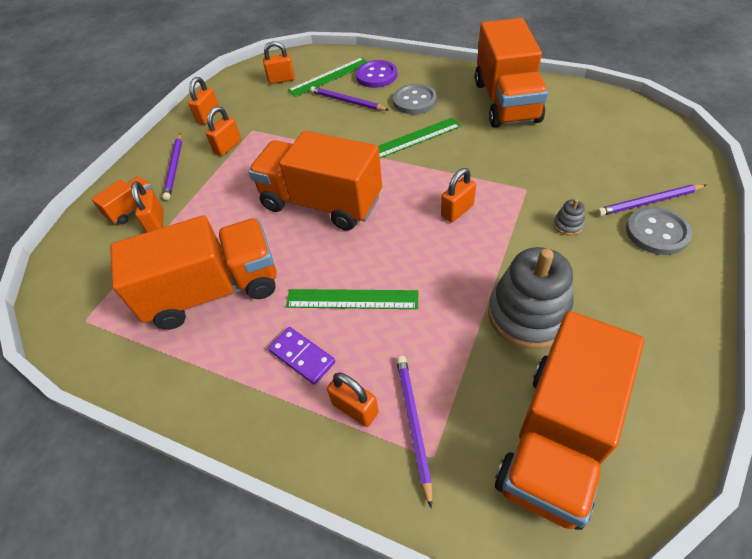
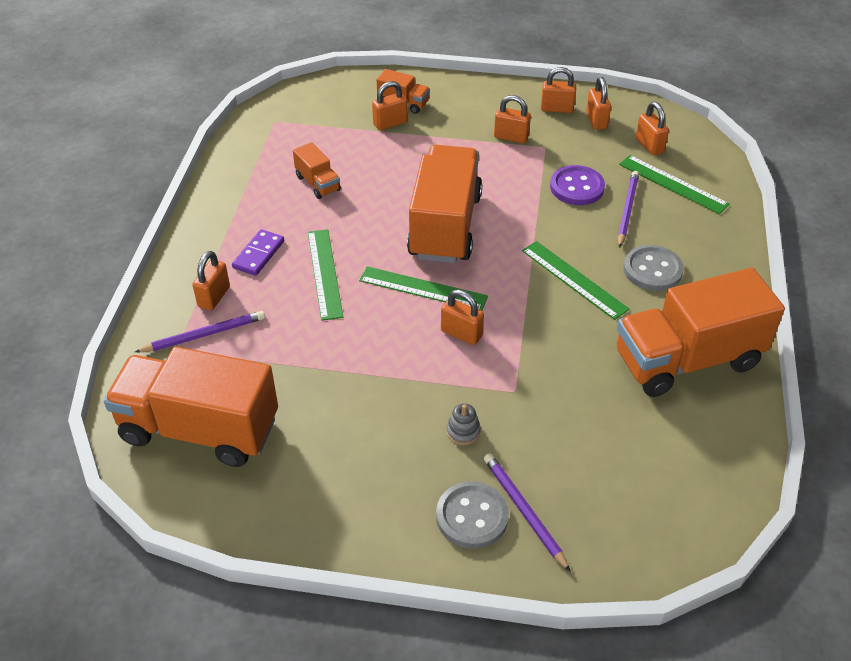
camera: 70 degrees right, 5 degrees down
orange truck [110,215,277,330] -> orange truck [293,142,341,199], size x0.44
purple pencil [162,133,182,200] -> none
purple button [356,60,397,88] -> purple button moved to [550,165,605,205]
grey stacking toy [488,247,574,349] -> none
none -> green ruler [359,266,488,311]
none -> orange padlock [586,77,611,130]

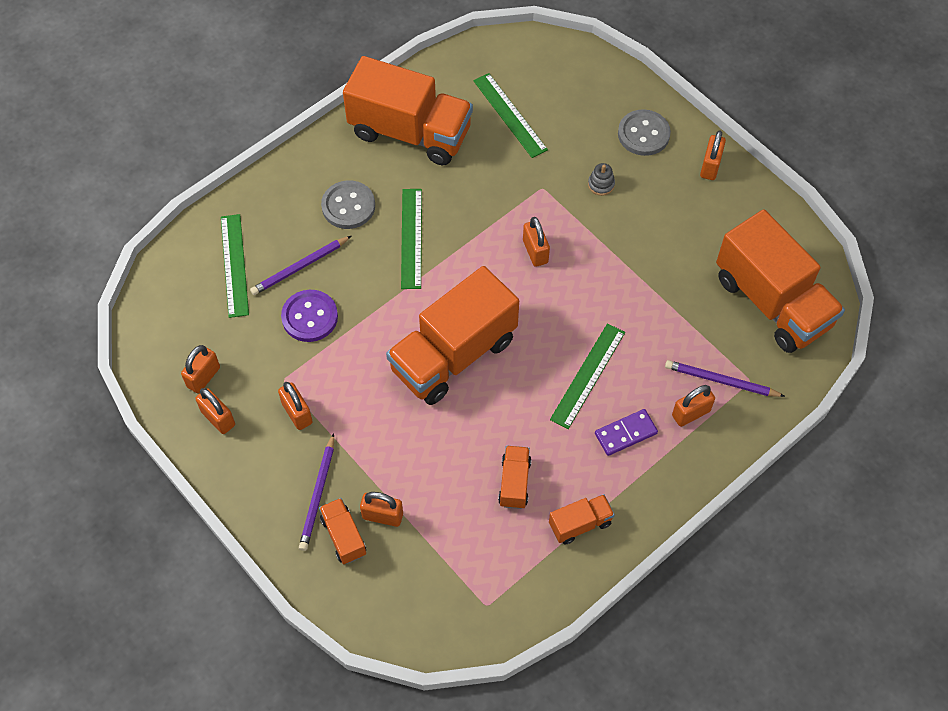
camera: 140 degrees left, 15 degrees up
green ruler [359,266,488,311] -> green ruler moved to [473,73,548,158]
purple pencil [484,453,571,572] -> purple pencil moved to [299,433,334,551]
orange padlock [636,102,669,155] -> orange padlock moved to [700,130,726,180]
none -> orange truck [549,494,615,545]

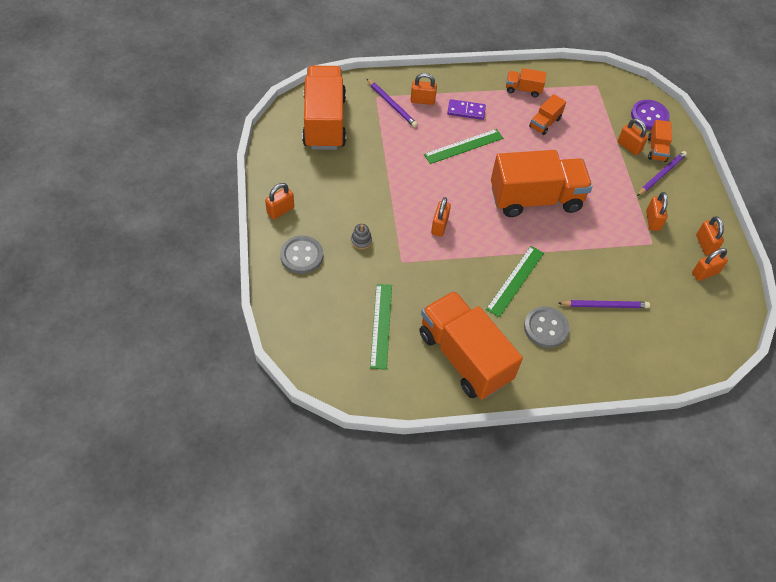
camera: 150 degrees left, 5 degrees down
green ruler [221,214,249,318] -> none
purple button [281,290,338,342] -> purple button moved to [631,100,670,130]

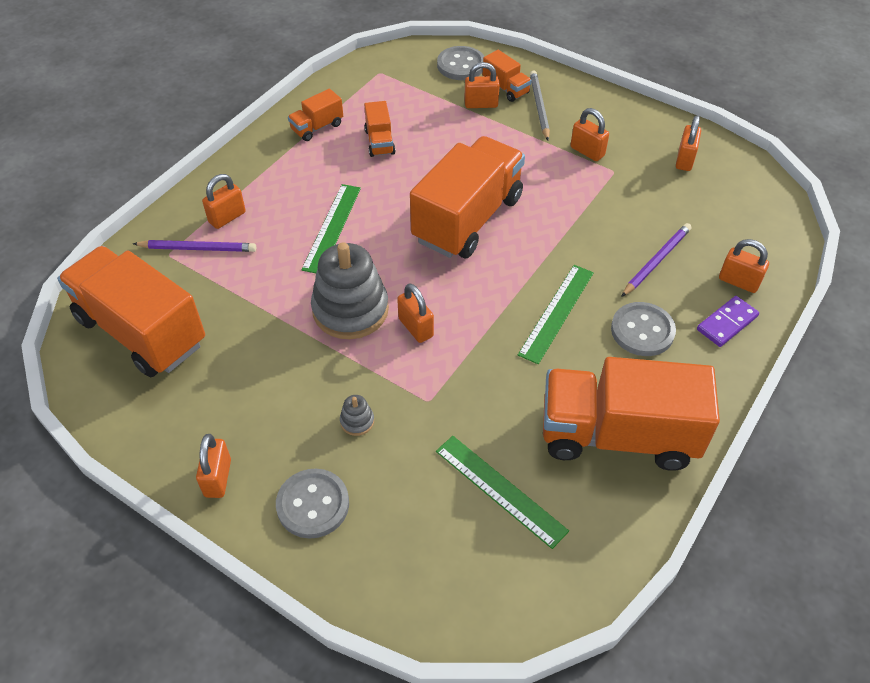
camera: 45 degrees left, 5 degrees down
purple domino [447,99,486,120] -> purple domino moved to [697,296,759,347]
green ruler [486,246,544,317] -> green ruler turned 45 degrees clockwise [518,265,594,364]
purple button [631,100,670,130] -> grey button [437,46,484,80]
purple pencil [637,151,687,196] -> grey pencil [530,70,550,141]
orange padlock [696,216,724,255] -> orange padlock moved to [719,239,769,293]
none -> grey stacking toy [311,242,389,339]

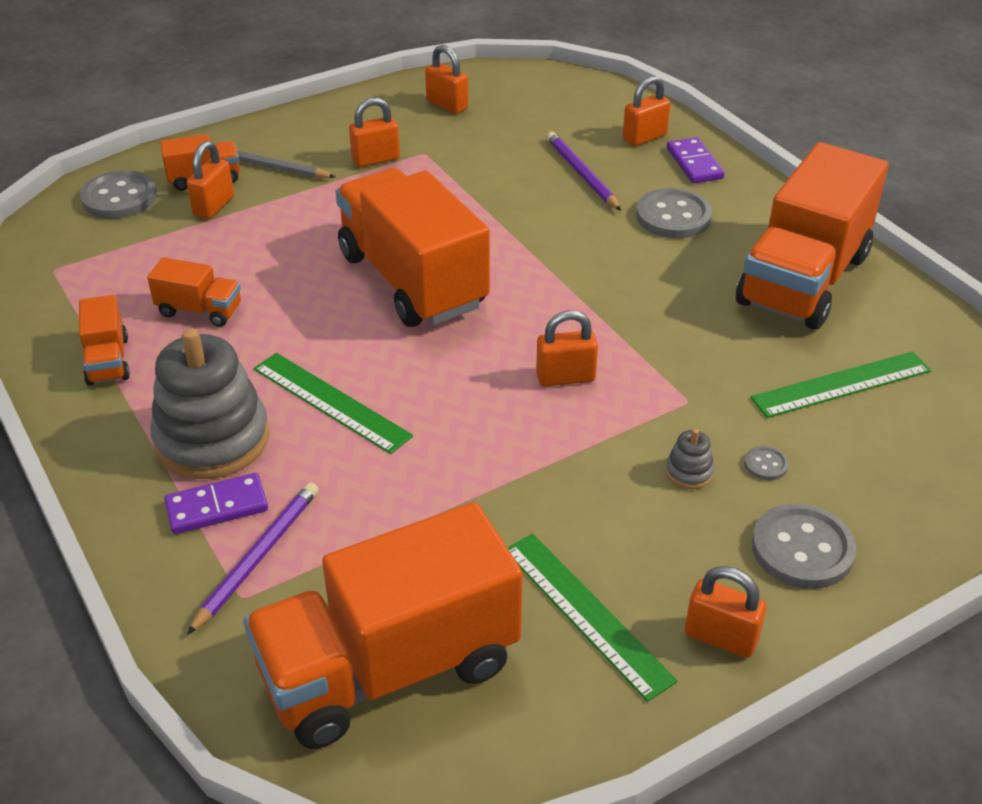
camera: 65 degrees left, 10 degrees down
orange padlock [202,174,246,229] -> purple domino [164,473,268,534]
grey stacking toy [311,242,389,339] -> grey stacking toy moved to [150,328,270,479]
green ruler [518,265,594,364] -> green ruler moved to [507,534,678,702]
none -> grey button [744,446,789,480]

